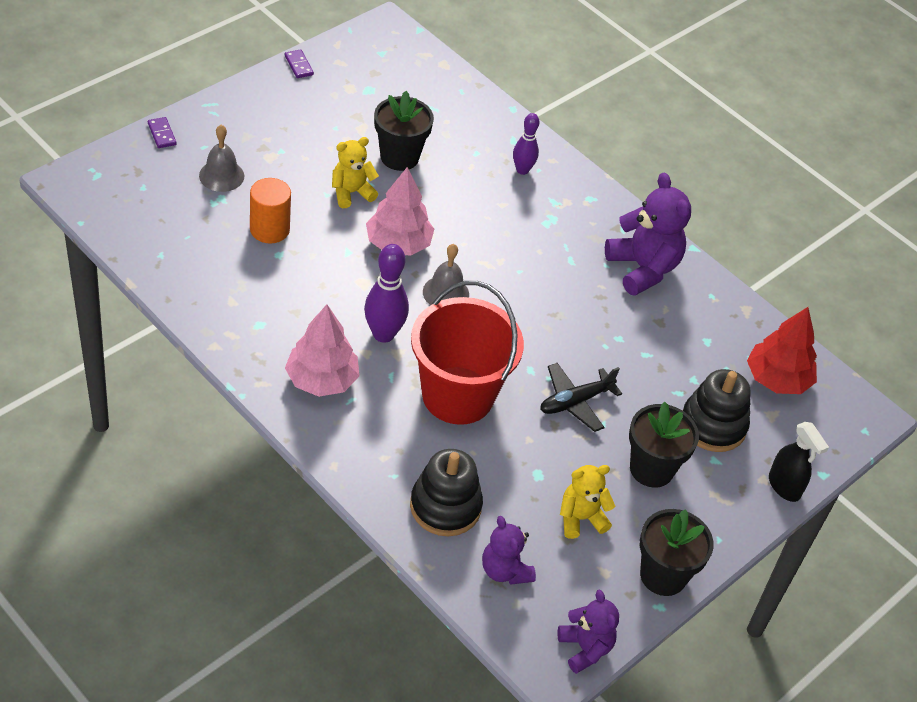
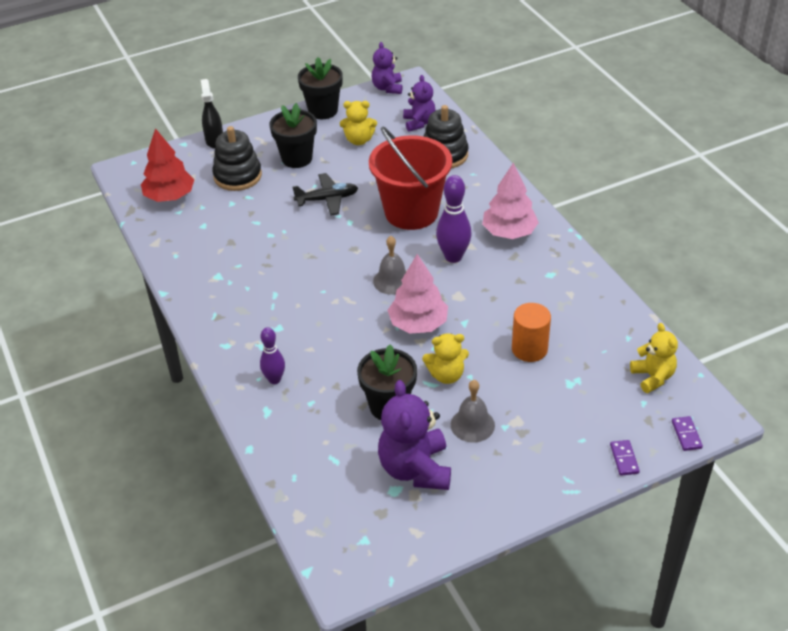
camera: 155 degrees left, 5 degrees down
grey bell [199,125,244,192] -> grey bell moved to [451,380,495,442]
purple domino [285,50,314,78] -> purple domino moved to [672,416,703,451]
purple teddy bear [605,173,691,296] -> purple teddy bear moved to [378,380,451,490]
none -> yellow teddy bear [630,323,678,393]

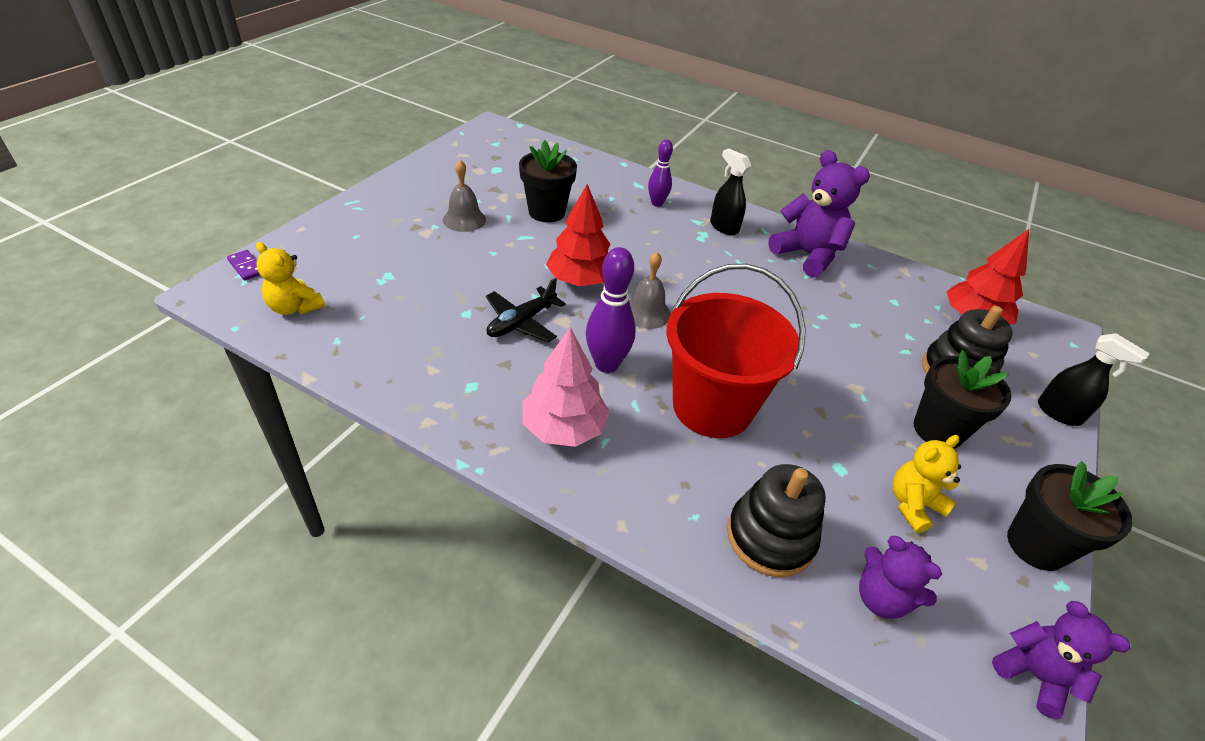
camera: 140 degrees right, 0 degrees up
black plane [292,173,358,216] -> black plane moved to [486,278,566,342]
purple teddy bear [378,380,451,490] -> purple teddy bear moved to [768,150,870,277]
pink tree [387,254,448,333] -> red tree [546,184,610,286]
yellow teddy bear [422,334,469,384] -> none
orange cylinder [512,303,551,362] -> none
purple domino [610,440,640,476] -> none
none -> black spray bottle [710,149,751,235]

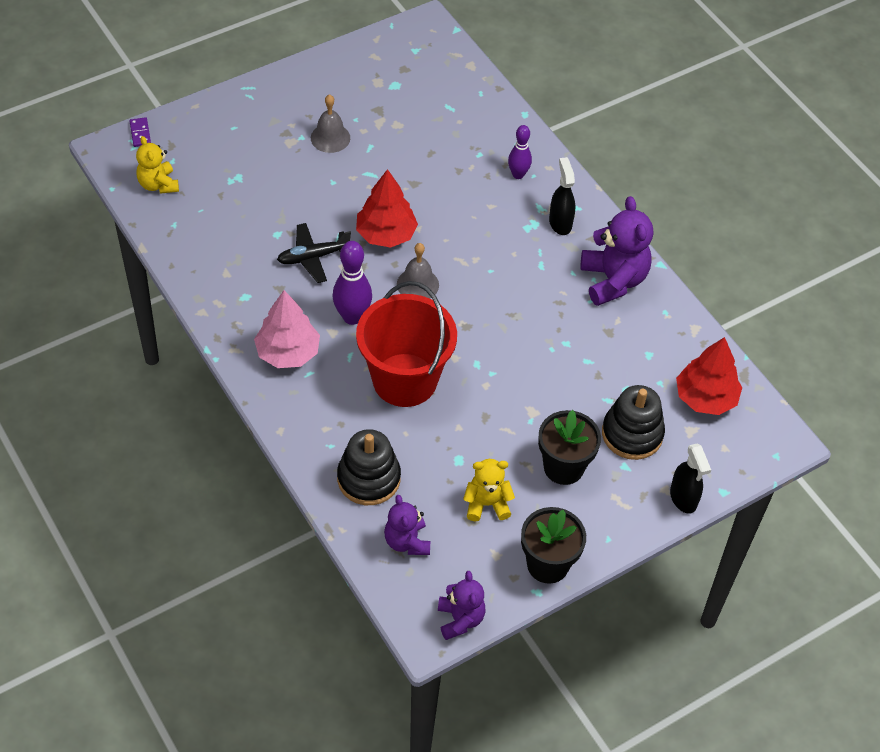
camera: 30 degrees right, 10 degrees up
black flower pot [519,140,577,223] -> none

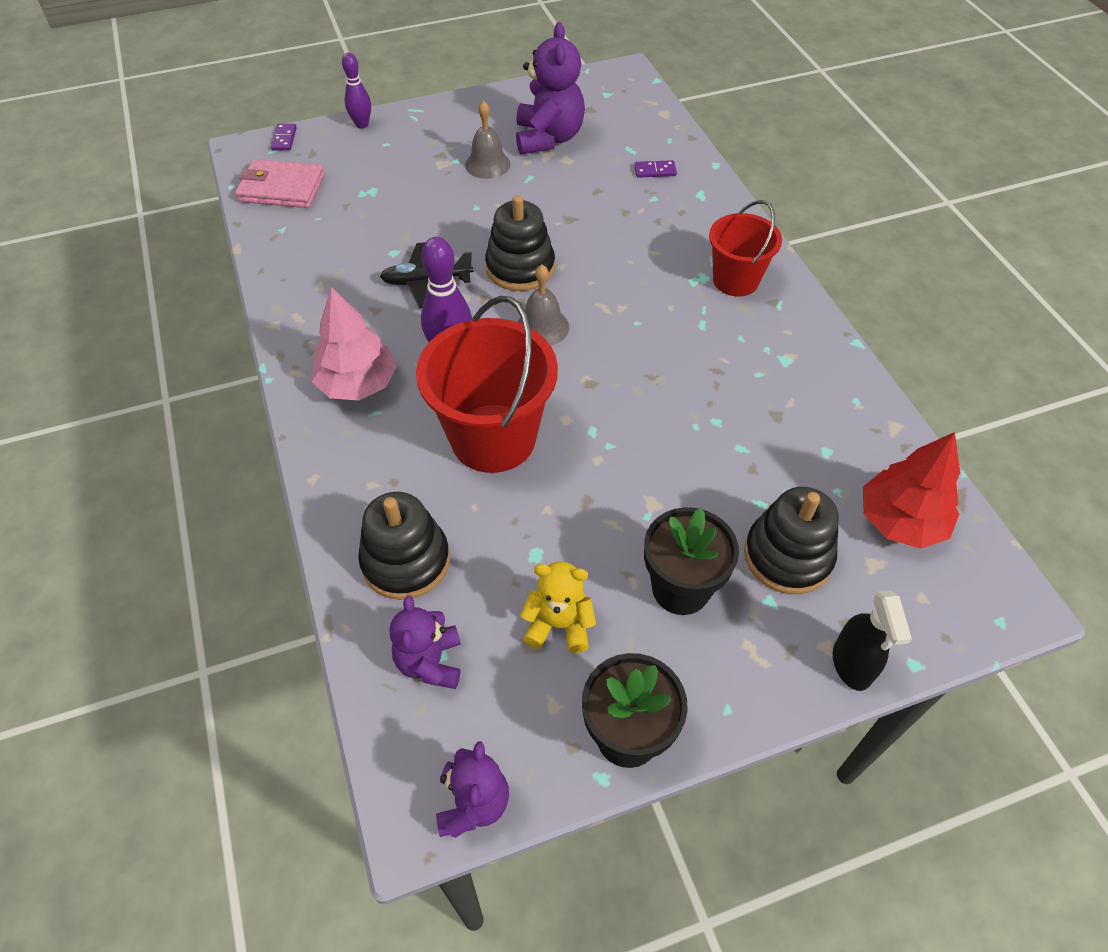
camera: 15 degrees right, 0 degrees up
yellow teddy bear [136,136,179,194] -> pink wallet [235,159,325,208]
red tree [356,169,418,248] -> black stacking toy [485,195,555,291]
purple bowling pin [508,125,532,179] -> purple bowling pin moved to [342,53,371,129]
black spray bottle [549,157,575,235] -> red bucket [709,200,782,297]
purple teddy bear [581,196,653,306] -> purple teddy bear moved to [516,22,585,154]
none -> purple domino [634,160,677,178]

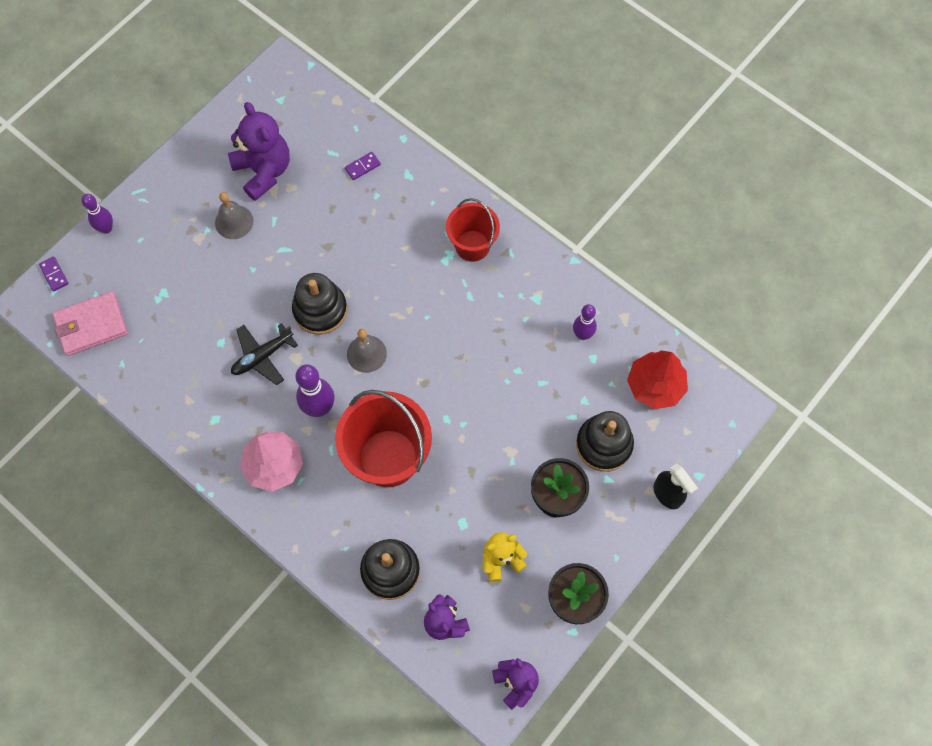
camera: 30 degrees left, 15 degrees up
none -> purple bowling pin [573,304,597,340]

